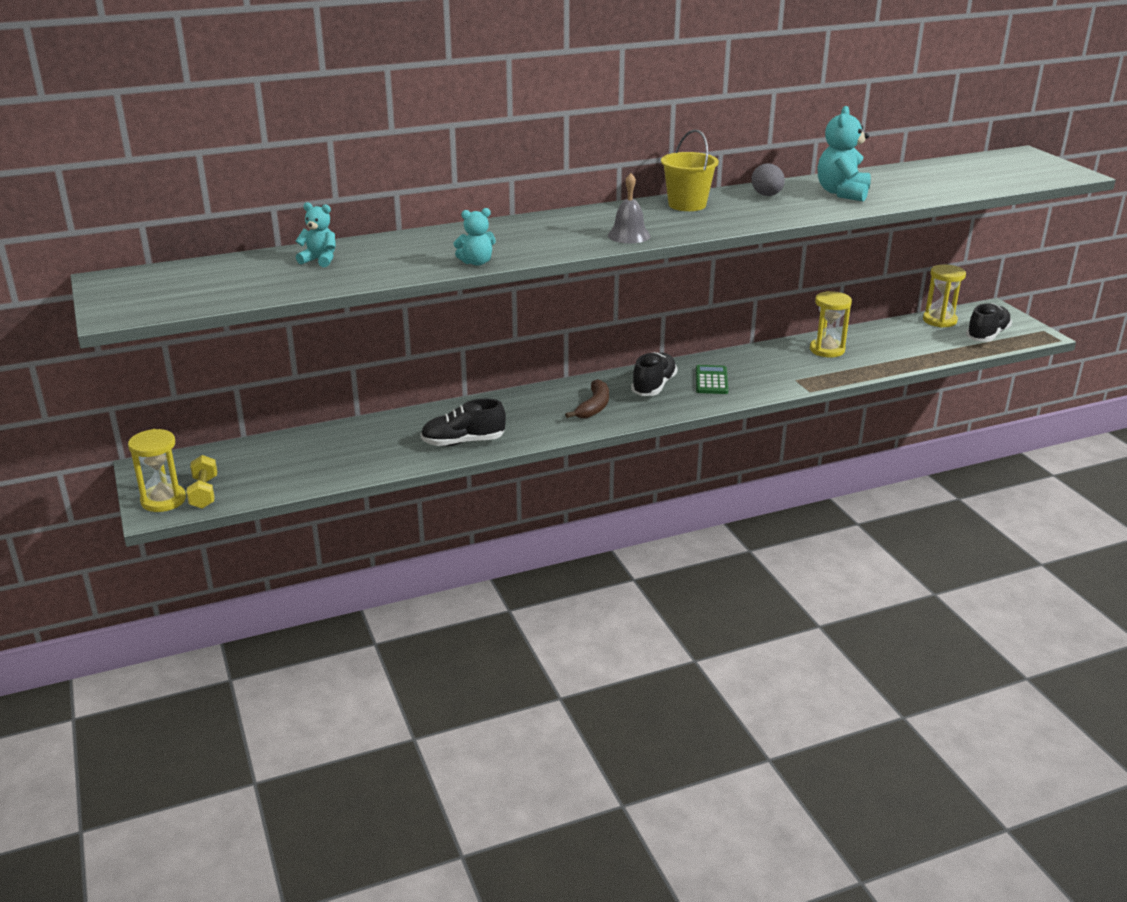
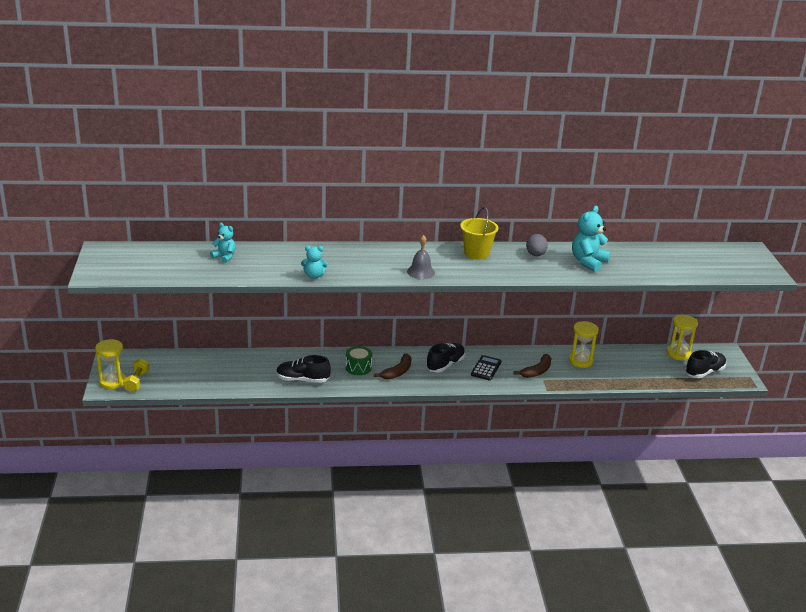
camera: 15 degrees right, 0 degrees up
green calculator [696,365,728,394] -> black calculator [471,355,501,381]
none -> green drum [346,346,372,375]
none -> brown banana [513,354,552,378]

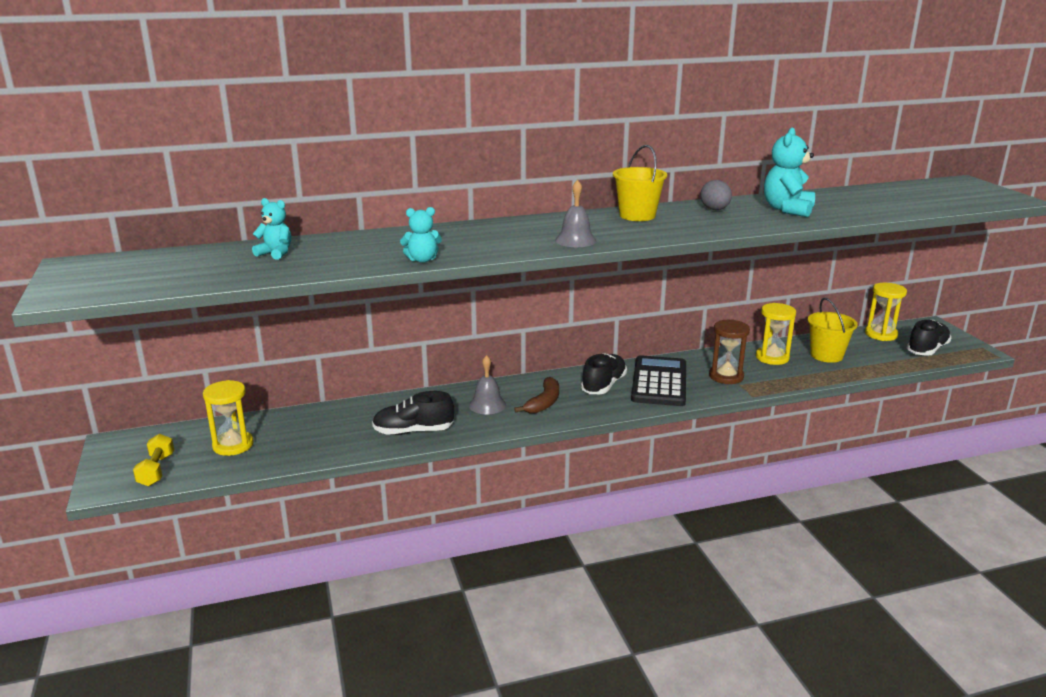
camera: 10 degrees left, 5 degrees down
yellow hourglass [95,339,126,389] -> yellow hourglass moved to [203,380,254,456]
green drum [346,346,372,375] -> grey bell [469,355,506,414]
black calculator [471,355,501,381] -> black calculator [631,355,686,406], size x1.76
brown banana [513,354,552,378] -> brown hourglass [709,319,750,384]
none -> yellow bucket [808,298,858,363]

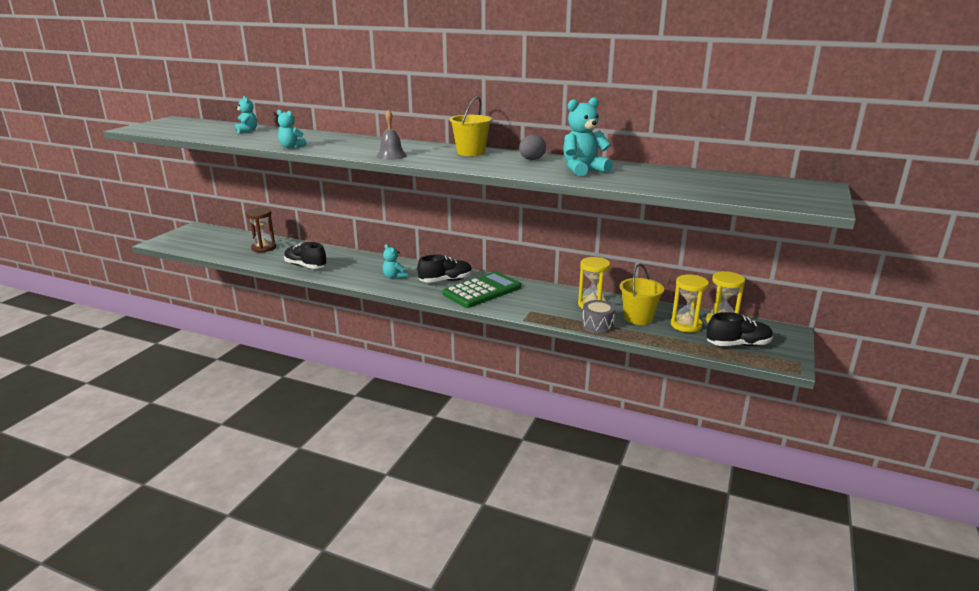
camera: 40 degrees right, 0 degrees up
yellow dumbbell [133,434,174,486] -> none
yellow hourglass [203,380,254,456] -> yellow hourglass moved to [671,275,709,332]
grey bell [469,355,506,414] -> none
brown banana [514,377,559,414] -> turquoise teddy bear [383,244,408,279]
black calculator [631,355,686,406] -> green calculator [443,271,521,308]
brown hourglass [709,319,750,384] -> brown hourglass moved to [246,208,276,253]
none -> grey drum [582,300,615,334]

